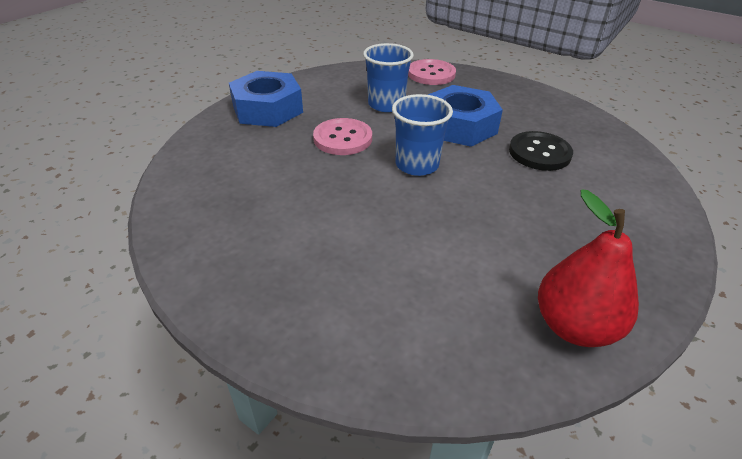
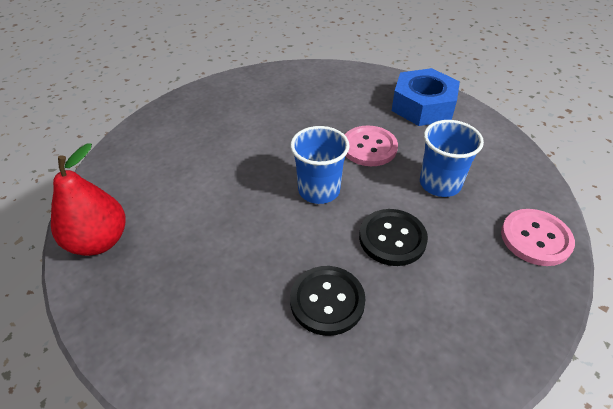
camera: 100 degrees right, 5 degrees up
blue nut [428,85,503,147] -> black button [359,209,428,266]

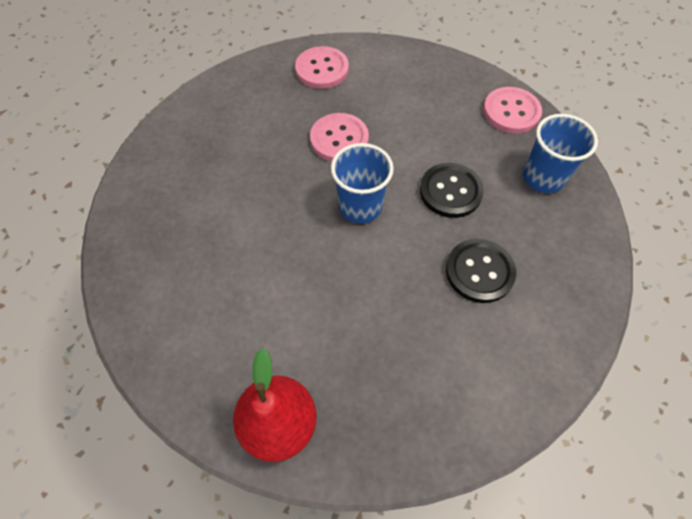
camera: 55 degrees left, 15 degrees up
blue nut [392,68,460,126] -> pink button [295,46,349,89]
blue cup [420,120,484,197] -> blue cup moved to [523,114,598,193]

